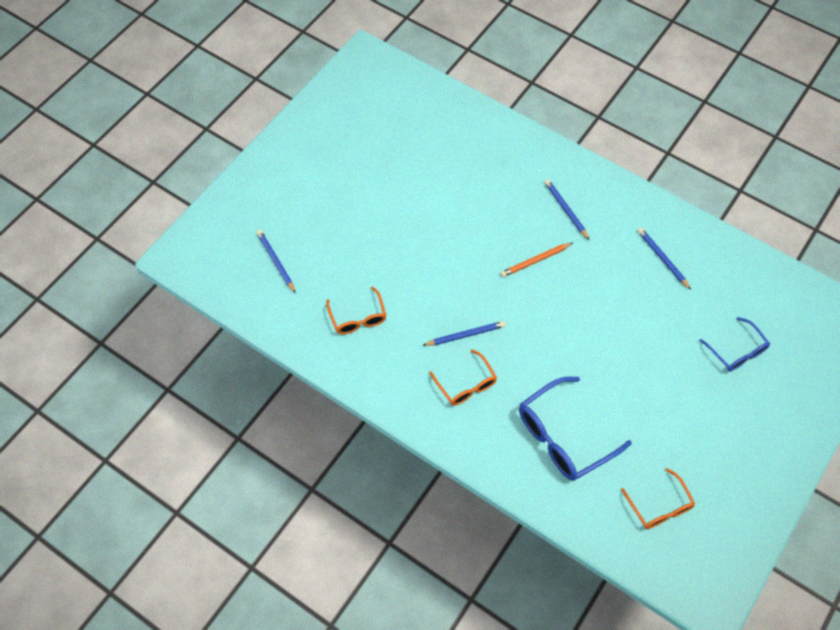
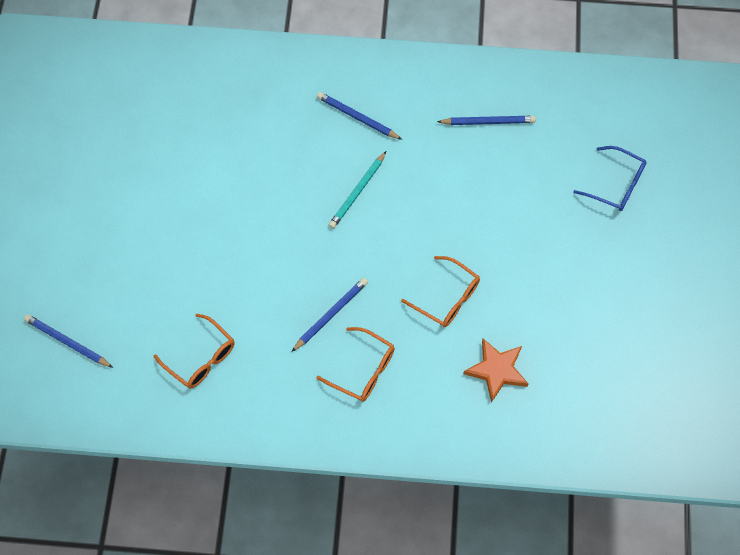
camera: 30 degrees left, 5 degrees up
orange pencil [500,243,573,277] -> turquoise pencil [329,151,386,229]
blue glasses [519,377,632,481] -> orange star [463,339,528,403]
orange glasses [621,468,695,529] -> orange glasses moved to [401,256,480,327]
blue pencil [638,228,691,290] -> blue pencil turned 150 degrees clockwise [437,116,536,125]

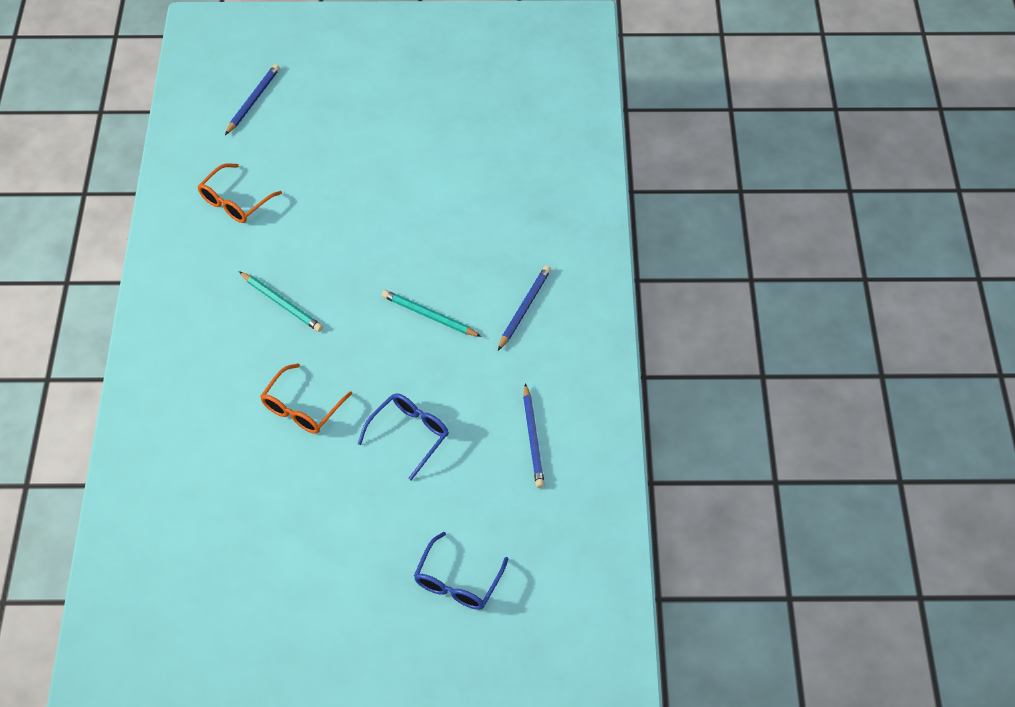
camera: 85 degrees right, 10 degrees down
blue pencil [291,278,368,352] -> turquoise pencil [239,271,323,332]
orange glasses [316,327,395,402] -> none
orange star [463,339,528,403] -> none
none -> blue glasses [358,393,449,481]

